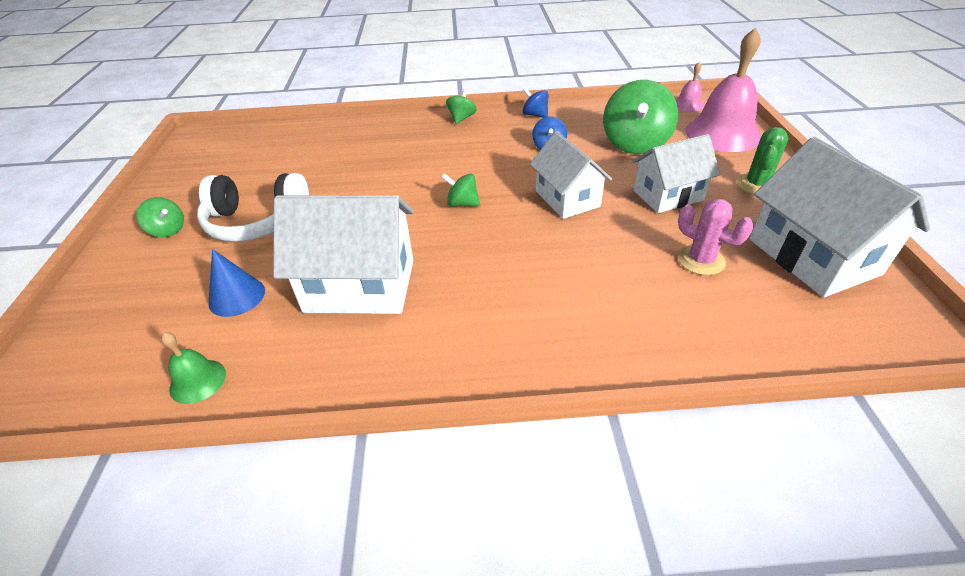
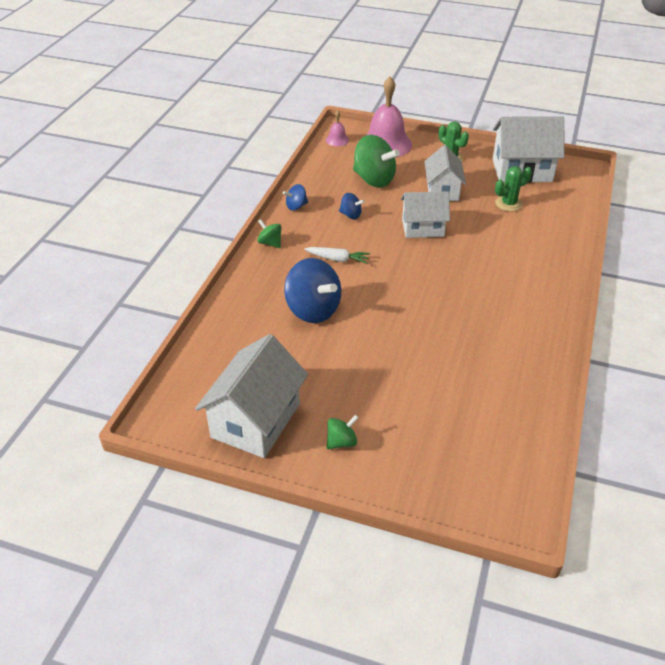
camera: 70 degrees left, 0 degrees up
green bell [161,332,226,404] -> none
white headphones [197,173,309,242] -> none
blue cone [208,249,265,317] -> none
white house [273,195,414,314] -> white house moved to [195,334,308,458]
green spinning top [442,173,480,206] -> none
pink cactus [678,199,754,275] -> green cactus [495,166,532,211]
none -> blue spinning top [284,258,341,323]
none -> white carrot [304,247,370,264]

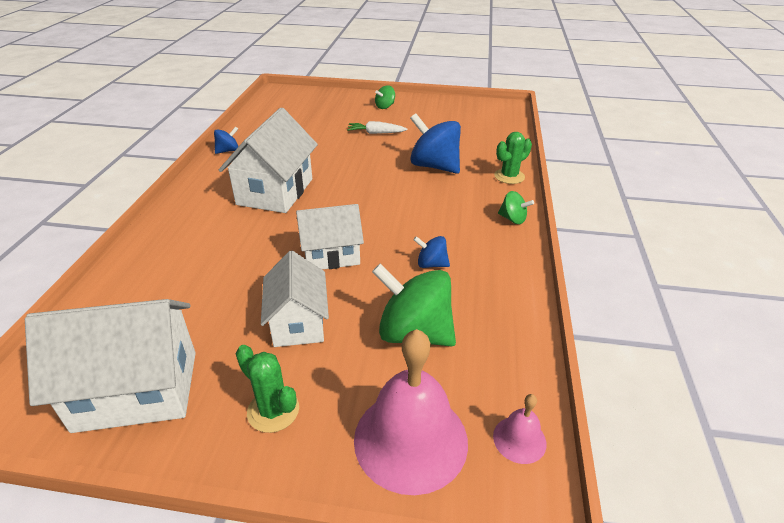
camera: 170 degrees right, 5 degrees down
white house [195,334,308,458] -> white house moved to [219,108,318,213]
blue spinning top [283,184,308,211] -> blue spinning top moved to [214,126,238,154]
white carrot [304,247,370,264] -> white carrot moved to [347,121,407,134]
green cactus [495,166,532,211] -> green cactus moved to [494,132,532,184]

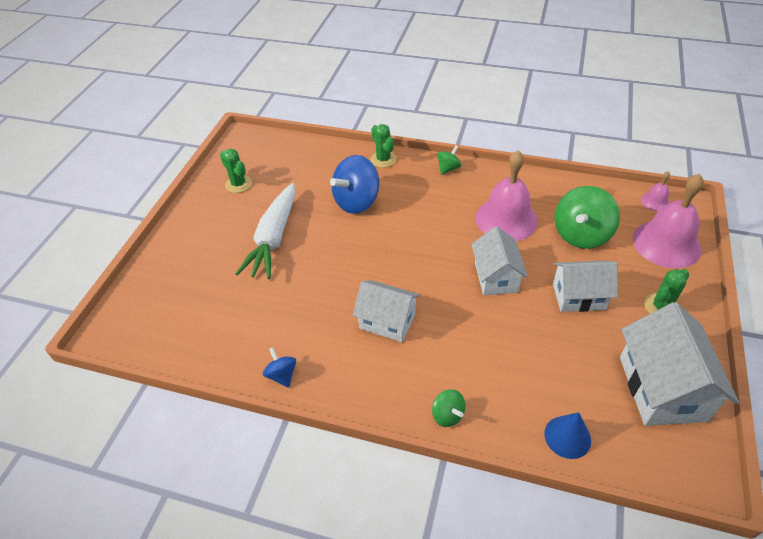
camera: 80 degrees left, 10 degrees up
white house [219,108,318,213] -> white house [353,280,420,342], size x0.66
white carrot [347,121,407,134] -> white carrot [235,183,296,279], size x1.99
green spinning top [375,85,395,109] -> green spinning top moved to [432,389,466,427]
blue spinning top [413,236,450,268] -> pink bell [476,150,538,241]
none -> green cactus [220,149,252,193]
none -> blue cone [545,412,591,459]

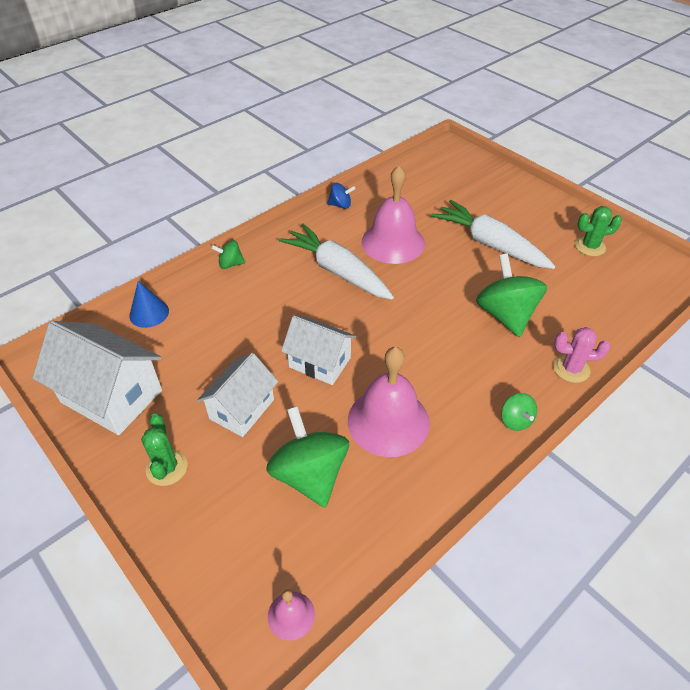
camera: 120 degrees right, 0 degrees up
blue spinning top [330,155,379,214] -> green spinning top [476,254,547,337]
white house [353,280,420,342] -> white carrot [279,223,394,299]
green cactus [370,124,397,168] -> pink cactus [553,327,611,383]
pink bell [633,174,704,268] -> pink bell moved to [362,166,425,264]

